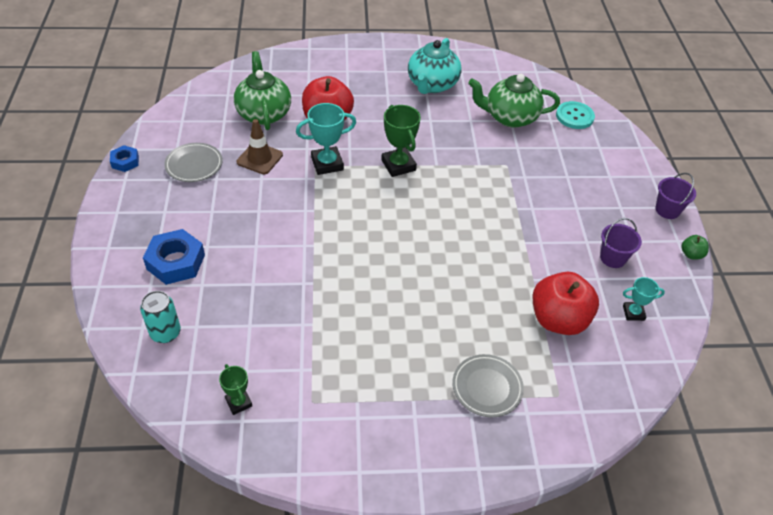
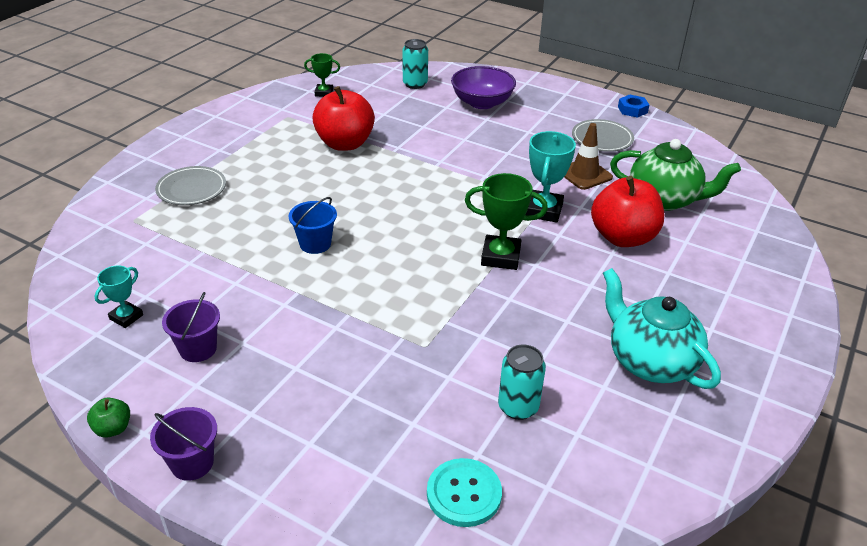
camera: 125 degrees right, 10 degrees down
blue nut [143,229,205,285] -> purple bowl [451,66,516,109]
green teapot [468,74,560,128] -> turquoise can [498,345,546,420]
red apple [533,272,599,335] -> red apple moved to [312,86,375,151]
none -> blue bucket [288,197,337,254]

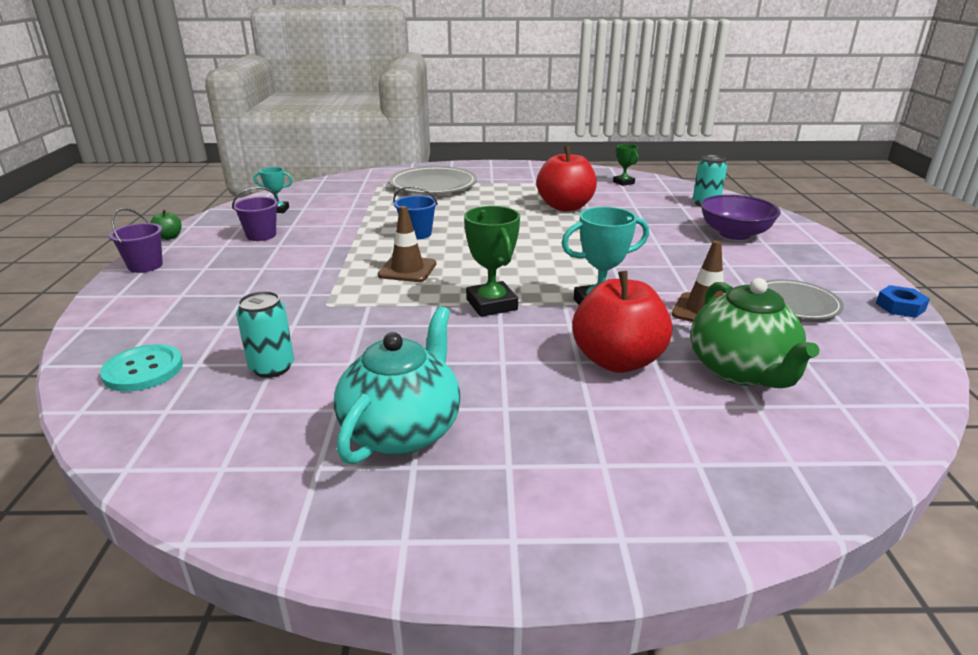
camera: 60 degrees right, 10 degrees down
grey plate [155,166,226,205] -> grey plate [389,166,477,194], size x1.57
none -> brown traffic cone [378,206,436,282]

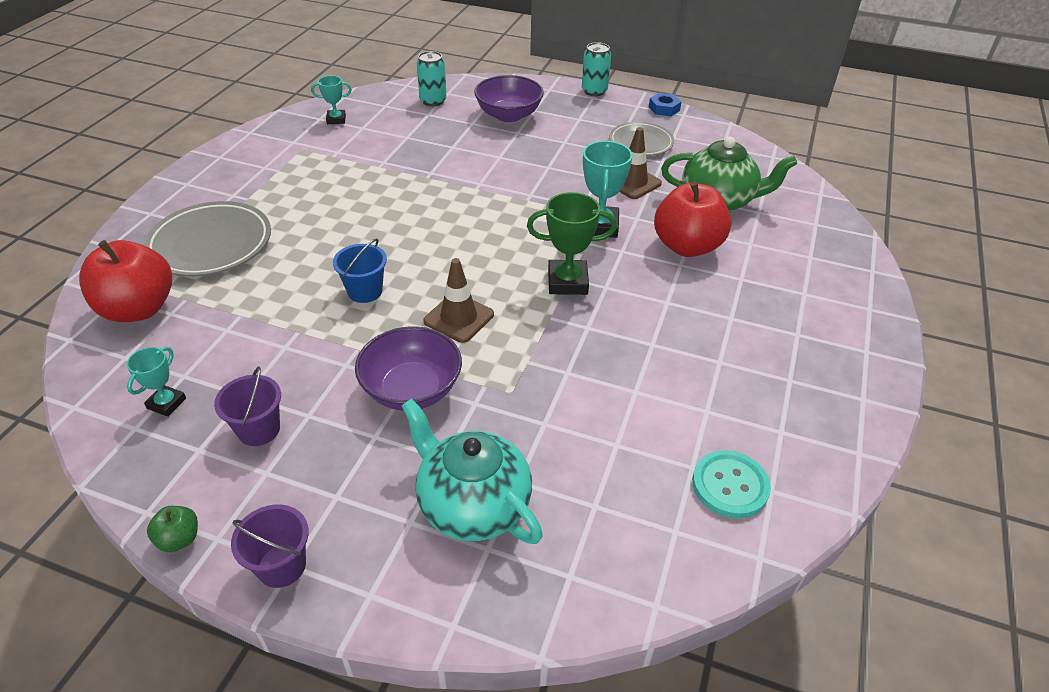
camera: 70 degrees left, 15 degrees up
turquoise button [100,344,183,392] -> turquoise button moved to [692,450,771,518]
turquoise can [236,291,294,378] -> turquoise can moved to [582,42,611,96]
turquoise teapot [334,306,461,465] -> turquoise teapot moved to [401,399,543,544]
red apple [536,146,597,211] -> red apple moved to [79,240,172,322]
green trophy [613,144,638,186] -> turquoise trophy [311,75,352,124]
none -> purple bowl [355,326,462,411]

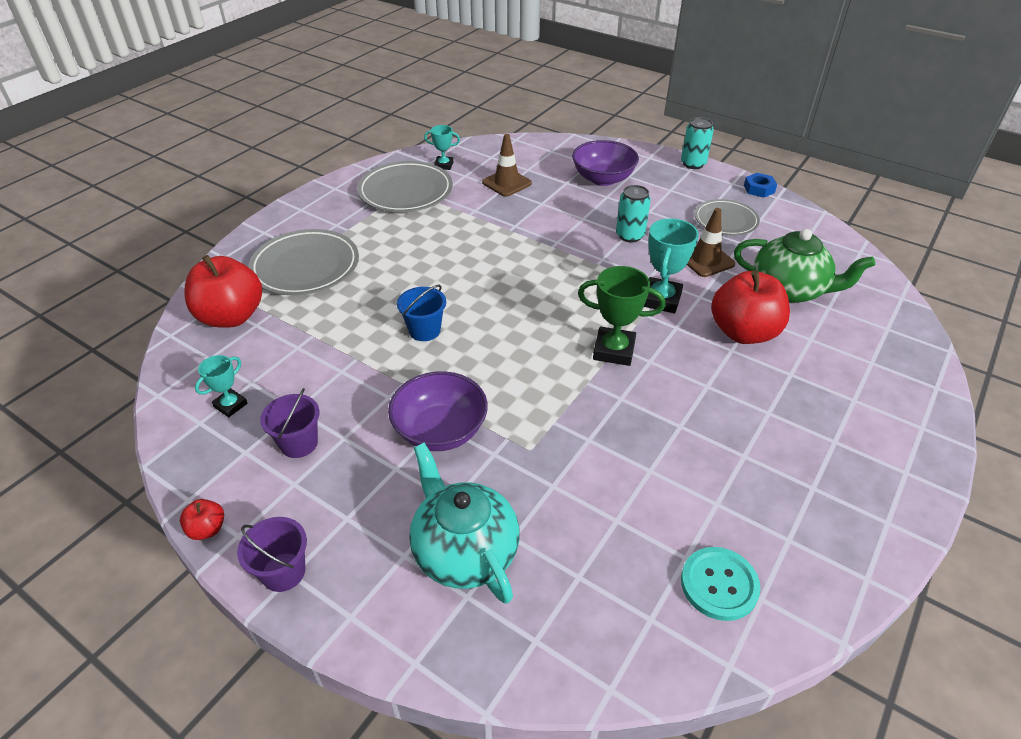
camera: 15 degrees right, 0 degrees up
green apple [147,506,198,552] -> red apple [180,499,224,540]
turquoise can [417,51,447,106] -> turquoise can moved to [616,185,651,243]
brown traffic cone [423,258,494,343] -> brown traffic cone moved to [482,134,532,197]
none -> grey plate [357,161,453,212]

